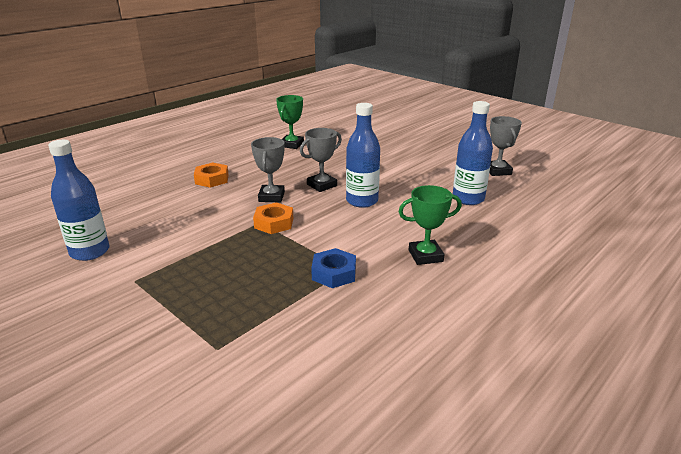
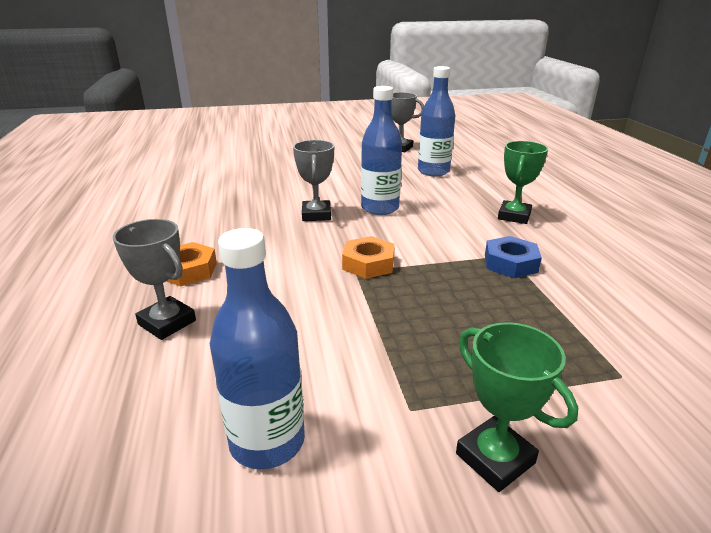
camera: 55 degrees left, 0 degrees up
grey trophy [251,137,285,203] -> grey trophy moved to [113,219,196,340]
green trophy [276,95,304,149] -> green trophy moved to [456,322,578,492]

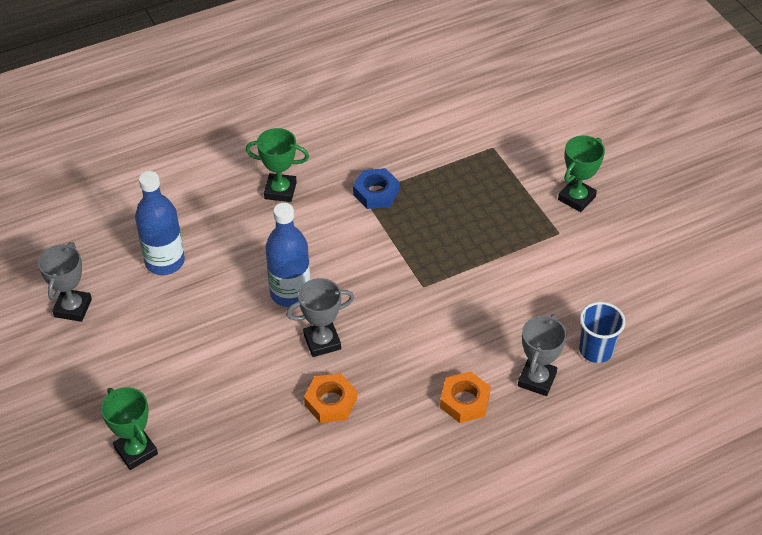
camera: 105 degrees left, 20 degrees up
blue bottle [210,228,305,469] -> none
orange nut [342,236,395,279] -> orange nut moved to [304,373,357,423]
none -> green trophy [101,387,158,470]
none -> blue cup [579,302,625,363]

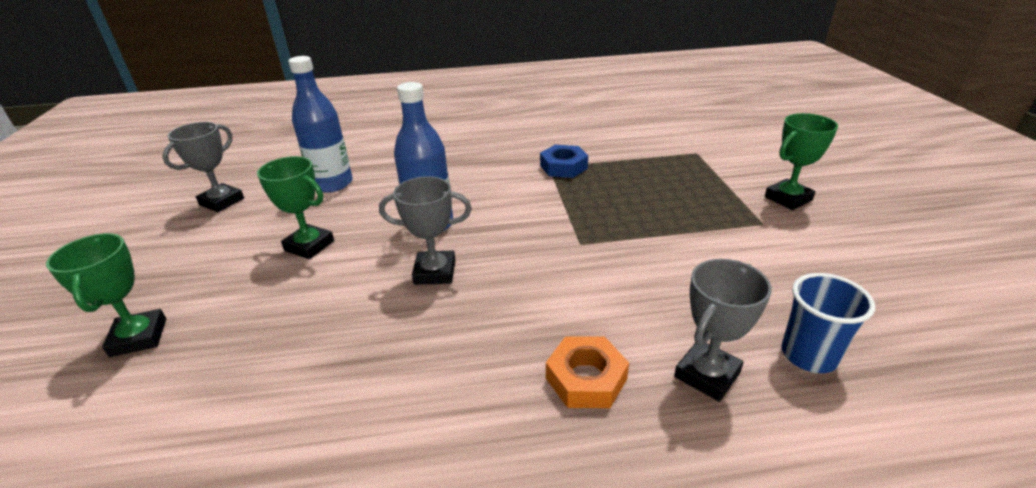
camera: 20 degrees right, 15 degrees down
green trophy [246,128,309,202] -> green trophy moved to [257,156,334,259]
orange nut [304,373,357,423] -> none

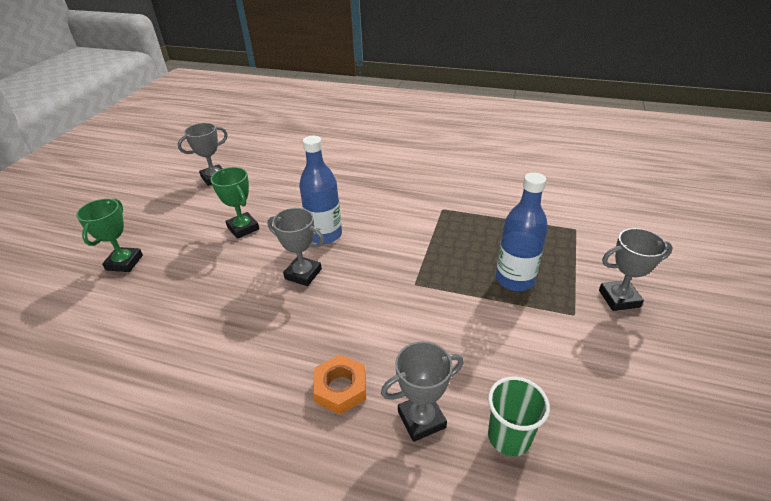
camera: 25 degrees right, 5 degrees up
blue bottle [288,56,353,193] -> blue bottle moved to [496,172,548,291]
blue nut [540,145,588,178] -> none
green trophy [765,113,838,210] -> grey trophy [599,228,673,311]
blue cup [781,273,875,373] -> green cup [488,377,550,456]

